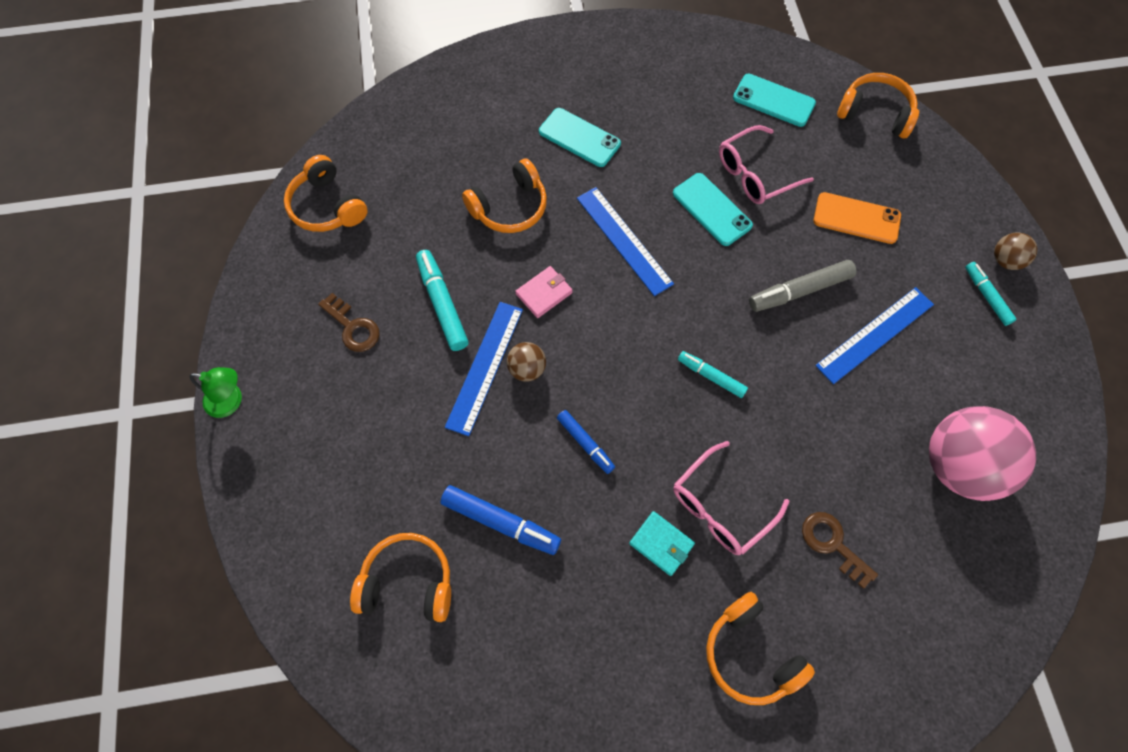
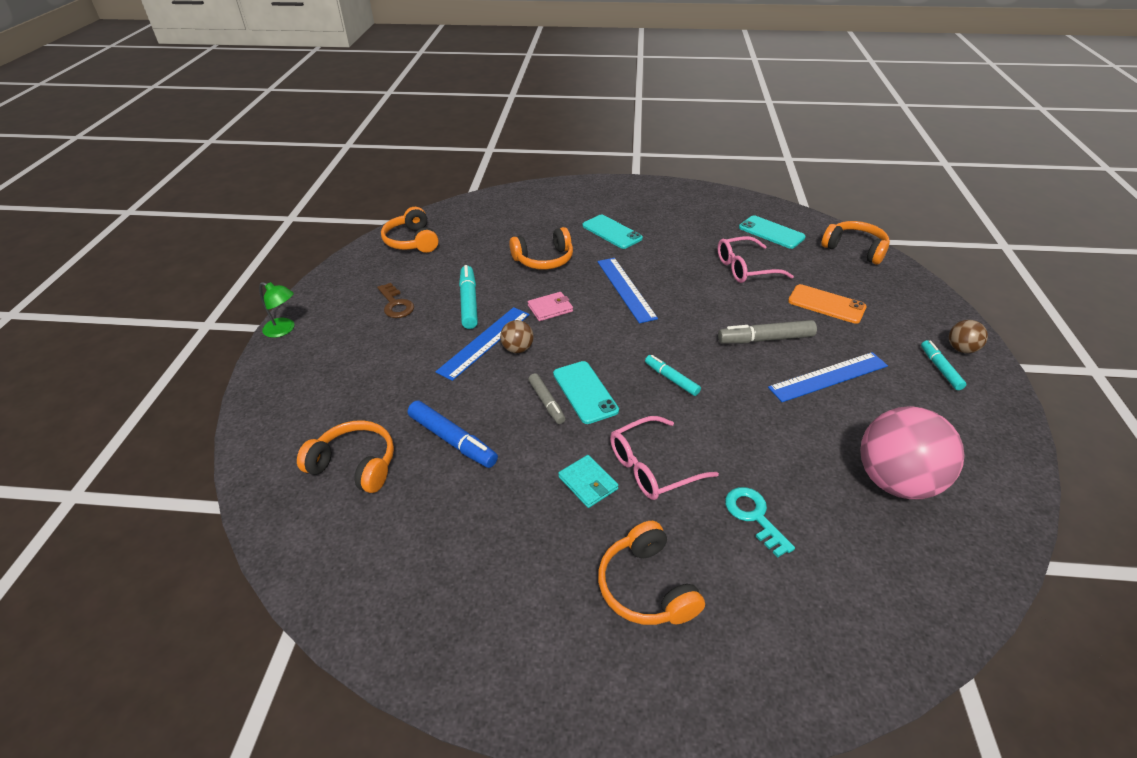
camera: 15 degrees right, 25 degrees down
blue marker [557,410,615,474] -> grey marker [528,373,565,424]
turquoise phone [673,173,753,246] -> turquoise phone moved to [553,361,619,424]
brown key [802,512,878,589] -> turquoise key [725,487,795,558]

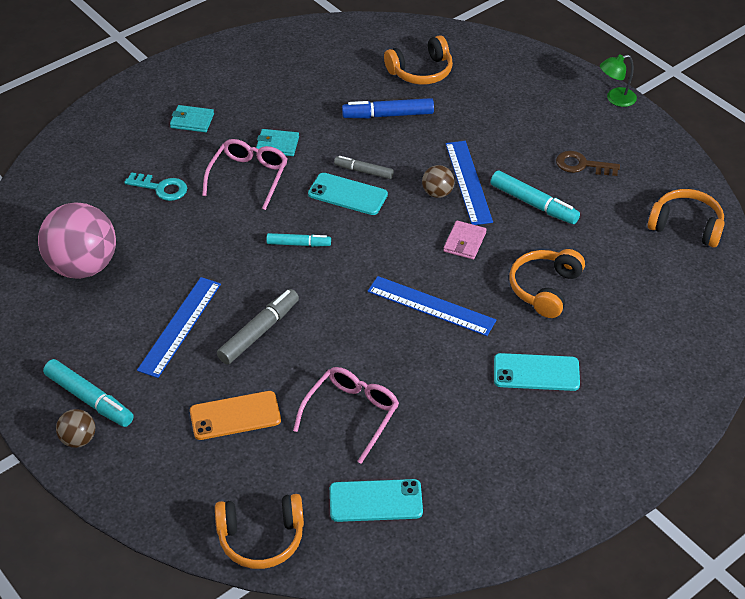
camera: 135 degrees right, 5 degrees up
orange headphones [598,521,705,625] -> turquoise wallet [170,105,214,132]
turquoise marker [921,340,967,390] -> turquoise marker [43,359,134,427], size x1.57

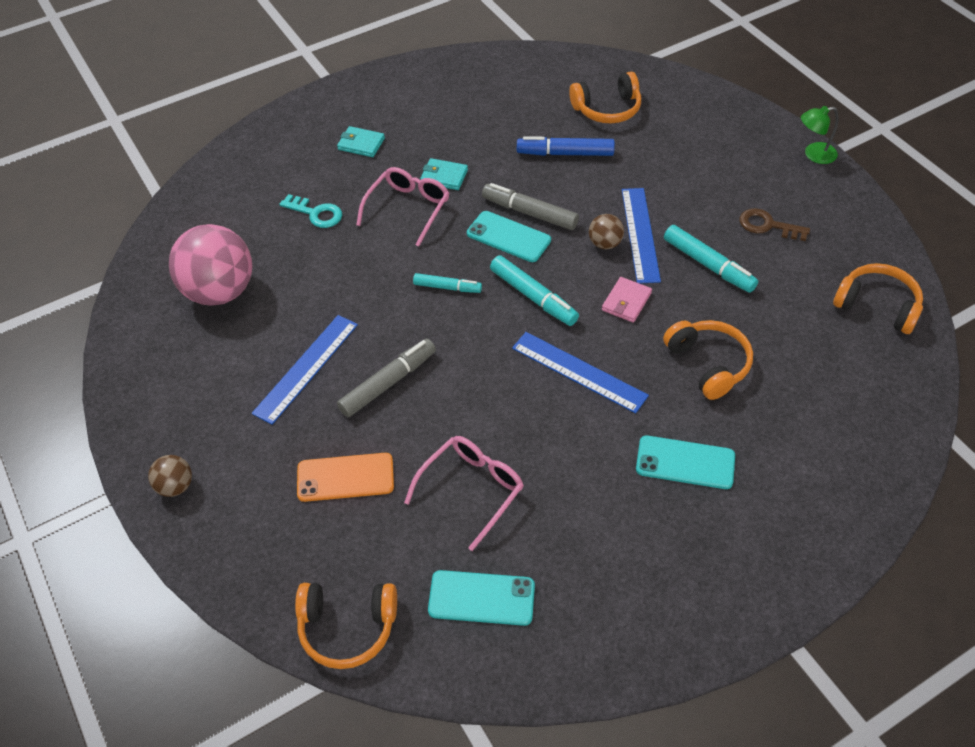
camera: 10 degrees right, 5 degrees up
turquoise marker [43,359,134,427] -> turquoise marker moved to [490,255,579,326]
grey marker [334,156,394,179] -> grey marker [482,183,579,230], size x1.57
orange headphones [509,249,585,318] -> orange headphones turned 120 degrees clockwise [663,320,753,400]

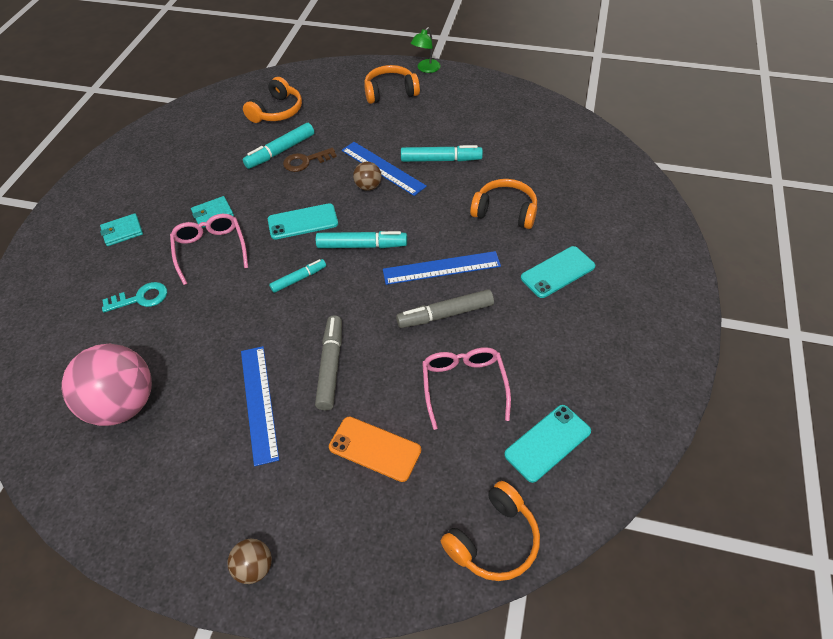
camera: 45 degrees left, 0 degrees up
orange phone [297,453,394,502] -> orange phone turned 75 degrees clockwise [329,416,421,482]
grey marker [482,183,579,230] -> grey marker moved to [396,289,494,328]
blue marker [517,136,615,156] -> turquoise marker [243,123,314,169]
pink wallet [602,277,652,323] -> none
brown key [739,208,810,241] -> brown key moved to [283,148,337,172]
orange headphones [833,263,923,334] -> orange headphones moved to [364,65,420,104]

